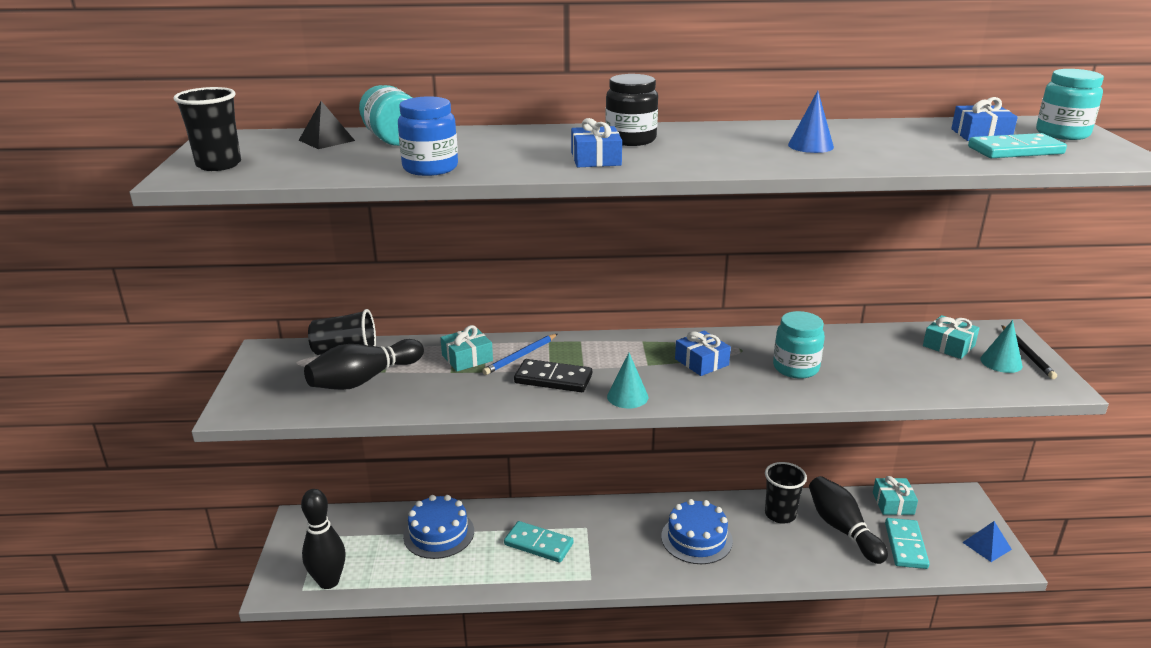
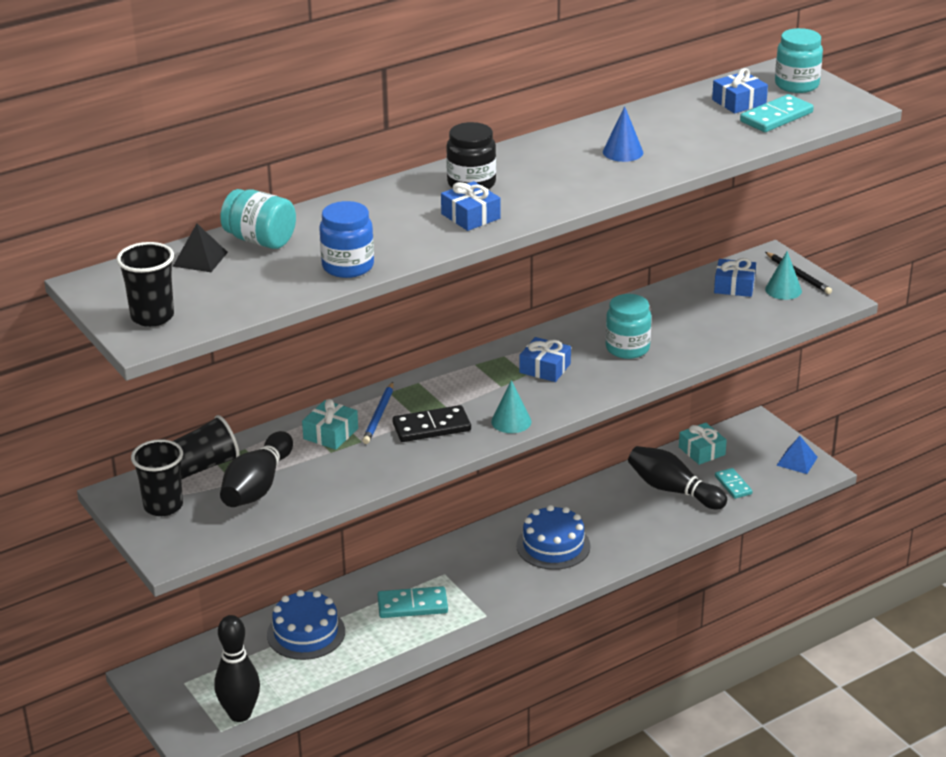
camera: 30 degrees left, 5 degrees up
black cup [765,462,807,524] -> black cup moved to [131,439,183,516]
turquoise domino [885,518,930,569] -> turquoise domino [715,468,753,499], size x0.66
turquoise gift [923,315,979,359] -> blue gift [714,258,756,297]

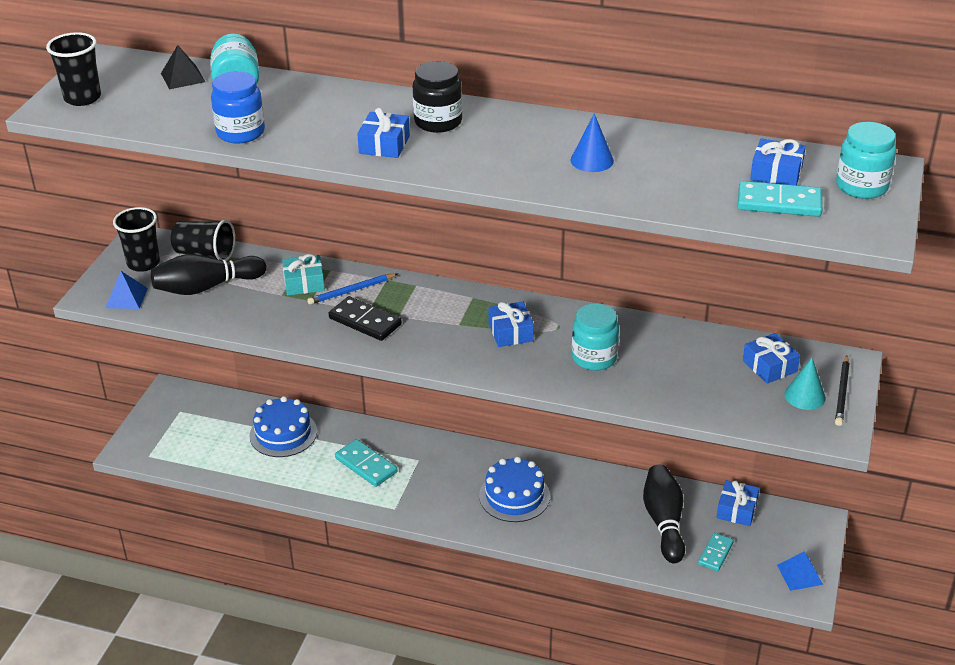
camera: 50 degrees right, 5 degrees up
black bowling pin [214,615,260,722] -> none
turquoise cone [491,380,532,433] -> none
turquoise gift [679,423,727,465] -> blue gift [717,480,759,526]
none -> blue pyramid [105,271,148,309]

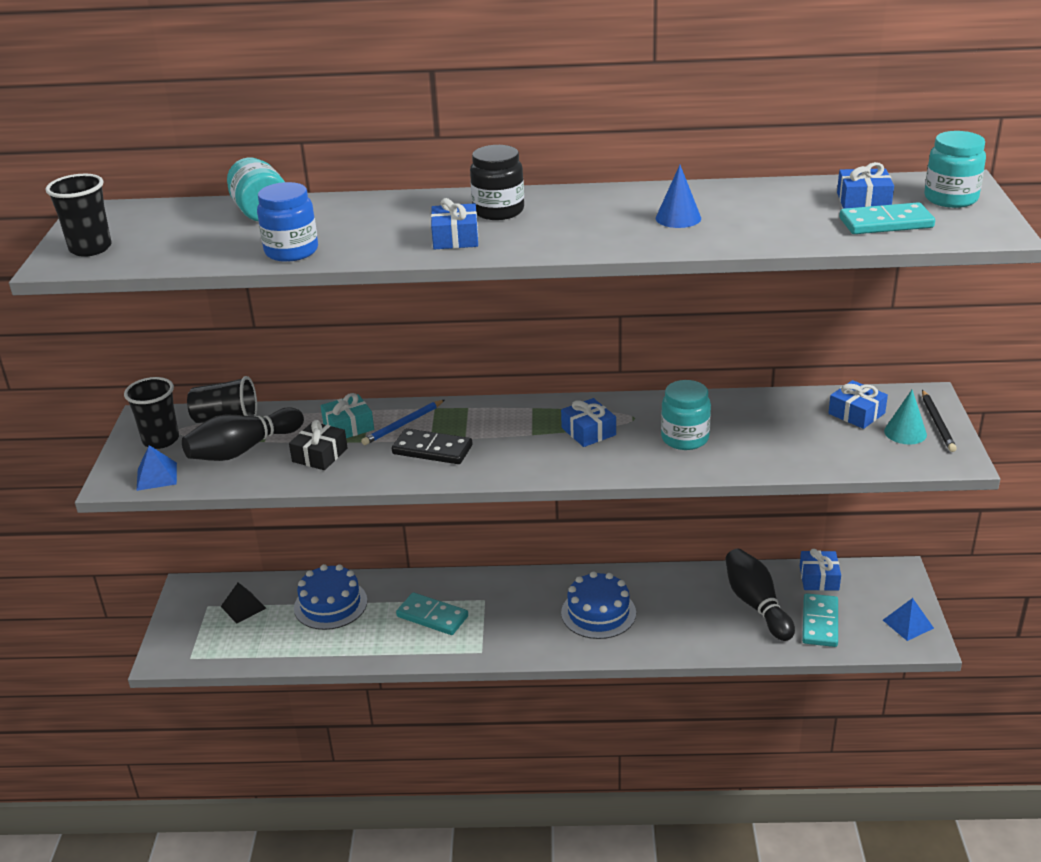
camera: 15 degrees left, 5 degrees down
black pyramid [161,45,205,89] -> black pyramid moved to [221,582,266,624]
turquoise domino [698,533,734,571] -> turquoise domino [802,593,838,647], size x1.50
none -> black gift [289,420,348,470]

